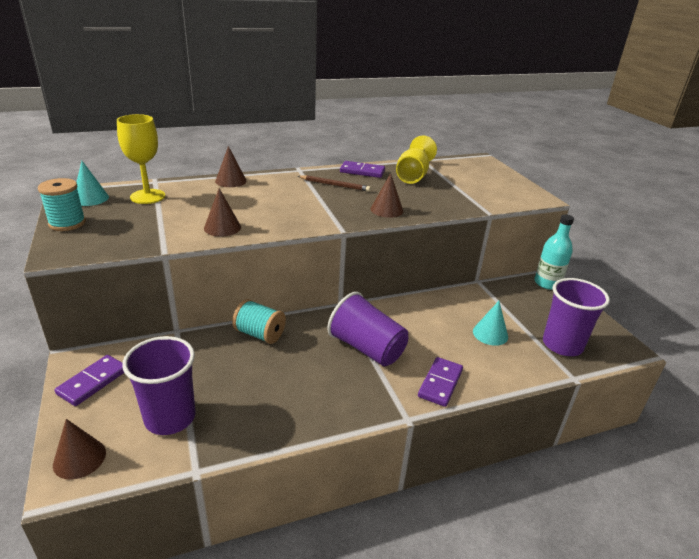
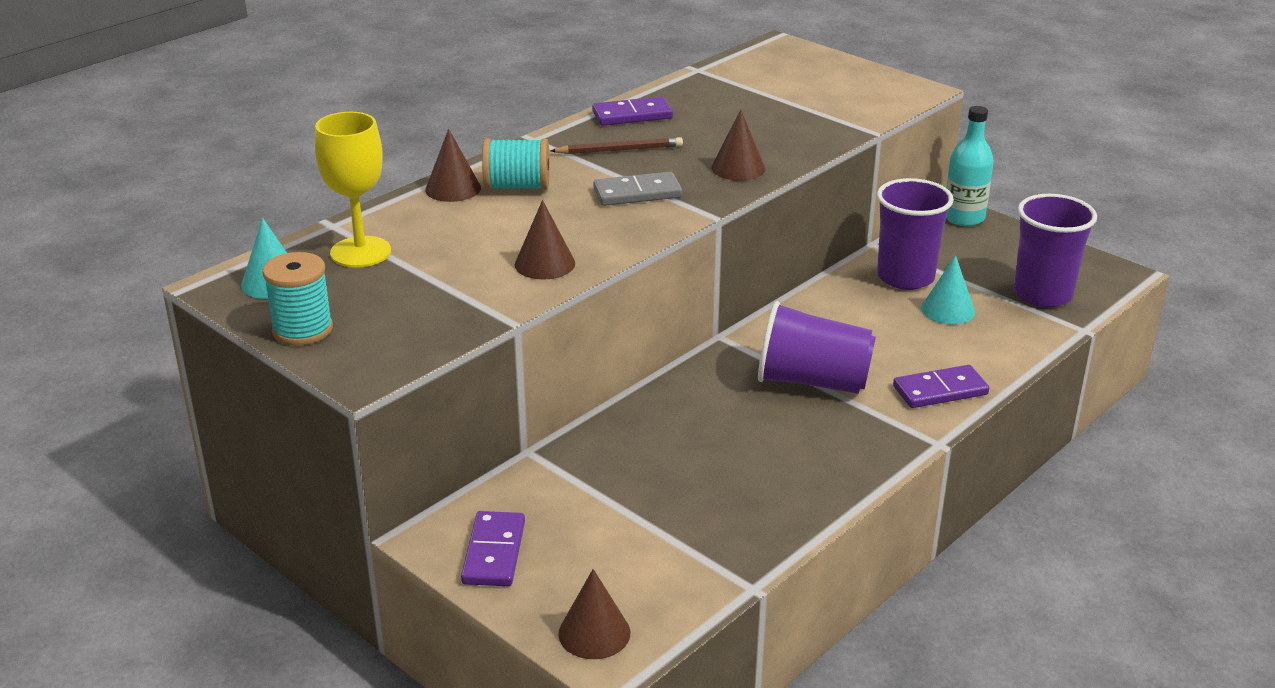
camera: 25 degrees left, 0 degrees up
purple cup [122,336,196,435] -> purple cup moved to [877,178,954,290]
turquoise spool [232,299,286,344] -> turquoise spool moved to [482,138,550,190]
yellow goblet [396,136,437,184] -> none
purple domino [418,357,463,407] -> purple domino turned 75 degrees clockwise [893,365,989,408]
none -> grey domino [593,172,682,206]

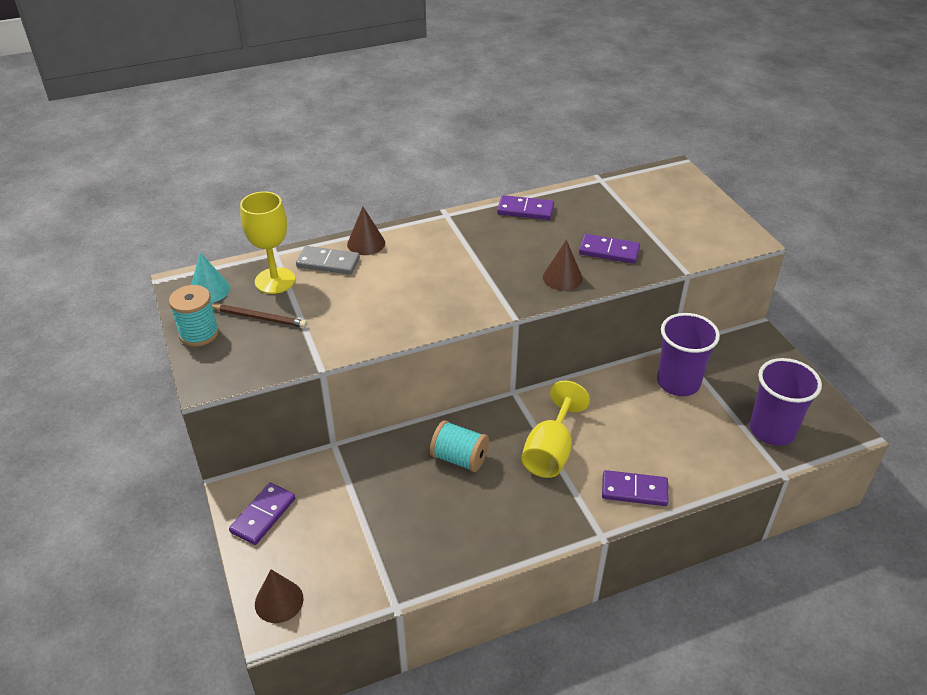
camera: 25 degrees right, 10 degrees up
turquoise spool [482,138,550,190] -> turquoise spool moved to [430,420,489,472]
brown cone [515,200,575,280] -> none
brown pencil [550,137,683,154] -> brown pencil moved to [212,305,307,328]
grey domino [593,172,682,206] -> grey domino moved to [296,246,360,274]
purple cup [758,301,876,394] -> yellow goblet [521,381,590,478]
turquoise cone [921,255,975,324] -> none
turquoise bottle [946,106,994,226] -> none
none -> purple domino [579,234,640,264]

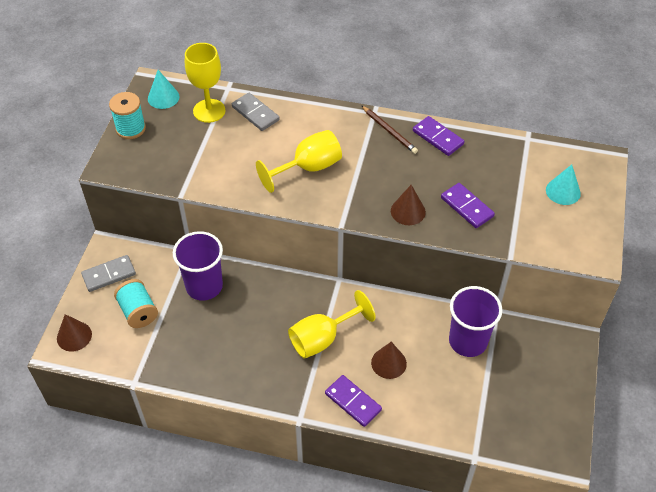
camera: 35 degrees right, 10 degrees up
brown pencil [212,305,307,328] -> brown pencil moved to [361,105,418,154]
purple domino [229,483,296,545] -> grey domino [81,255,136,292]
brown cone [347,207,385,255] -> brown cone moved to [371,342,407,379]
turquoise spool [430,420,489,472] -> turquoise spool moved to [114,279,158,328]
purple cup [750,358,822,446] -> purple cup moved to [173,231,223,301]
none -> yellow goblet [256,130,342,193]
none -> turquoise cone [546,164,581,205]

